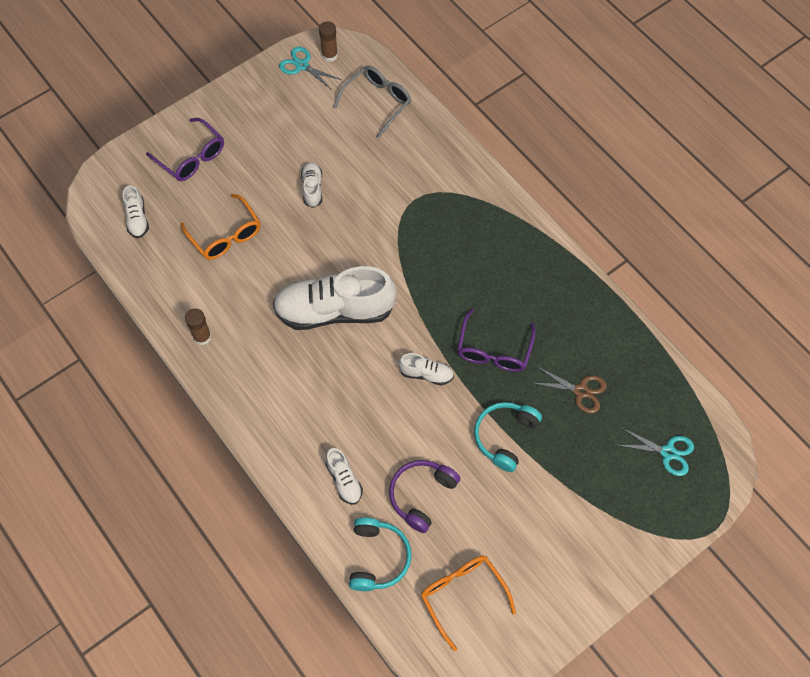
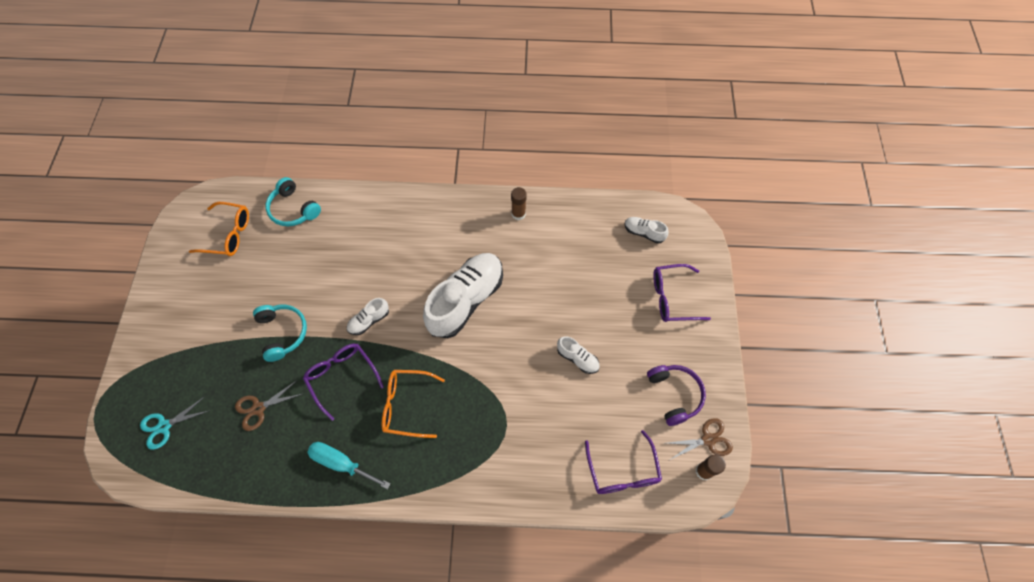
camera: 130 degrees right, 0 degrees up
orange glasses [180,194,260,260] -> orange glasses moved to [382,370,445,438]
turquoise scissors [279,47,342,90] -> brown scissors [666,418,733,460]
white shoe [325,448,363,505] -> none
grey glasses [333,66,411,139] -> purple glasses [585,430,662,494]
purple headphones [389,460,460,533] -> purple headphones moved to [647,365,706,426]
none -> turquoise screwdriver [307,442,391,489]

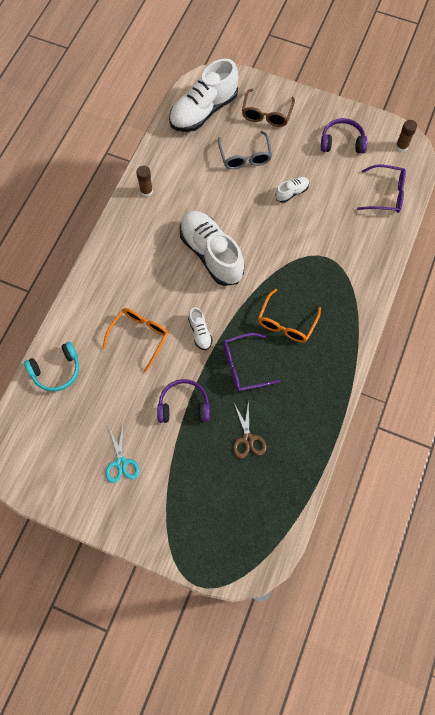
camera: 70 degrees left, 5 degrees up
turquoise scissors [140,397,208,450] -> turquoise scissors moved to [105,425,139,483]
orange glasses [189,202,249,256] -> orange glasses moved to [103,308,169,372]
turquoise headphones [253,305,307,362] -> purple headphones [157,379,210,423]
turquoise screwdriver [307,442,391,489] -> none
white shoe [625,217,669,244] -> white shoe [169,59,238,132], size x2.23
purple glasses [653,264,711,322] -> brown glasses [242,89,295,127]
brown scissors [666,418,733,460] -> none
none -> grey glasses [218,131,272,169]

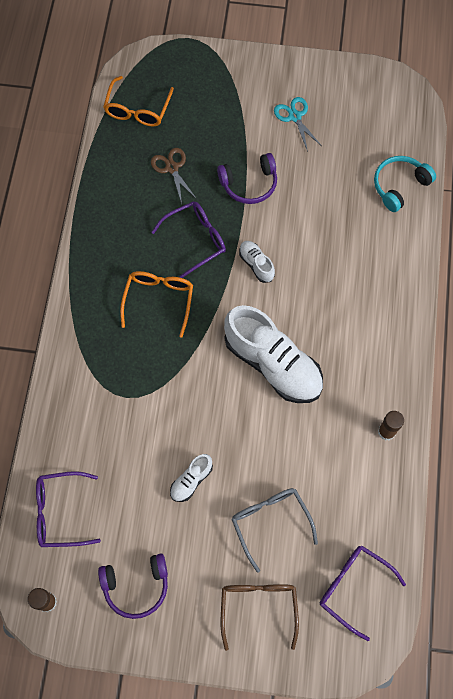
camera: 165 degrees right, 0 degrees up
orange glasses [103,308,169,372] -> orange glasses moved to [103,76,174,126]
white shoe [169,59,238,132] -> purple glasses [320,545,406,641]

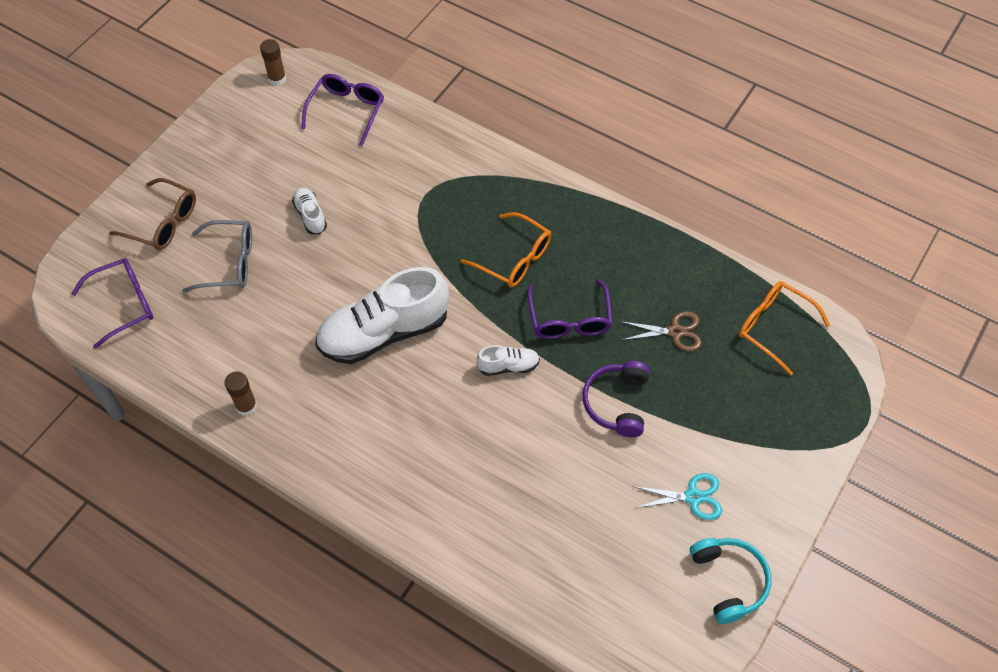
camera: 115 degrees right, 10 degrees down
purple headphones [98,553,168,619] -> none
turquoise headphones [374,156,436,212] -> turquoise headphones moved to [690,538,771,624]

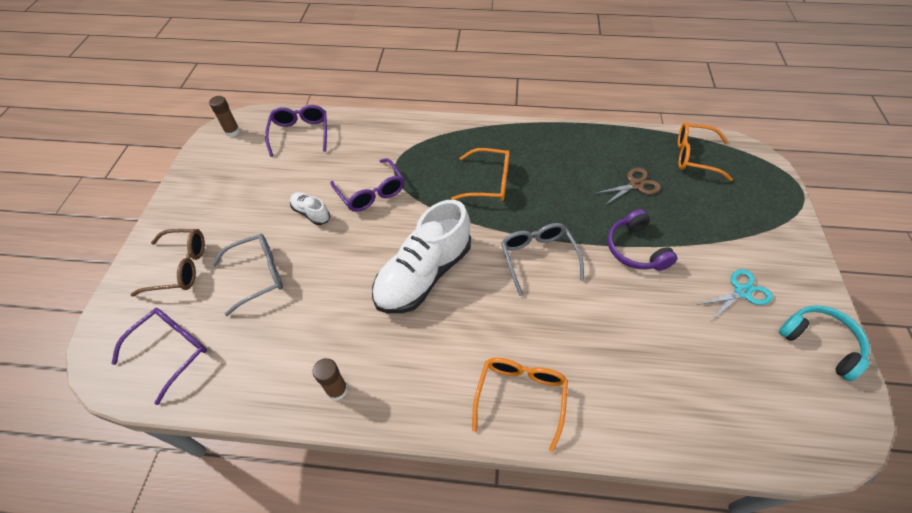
camera: 25 degrees left, 5 degrees down
white shoe [476,345,540,376] -> grey glasses [501,223,584,296]
purple glasses [527,279,612,339] -> purple glasses moved to [330,158,404,212]
none -> orange glasses [472,358,568,452]

